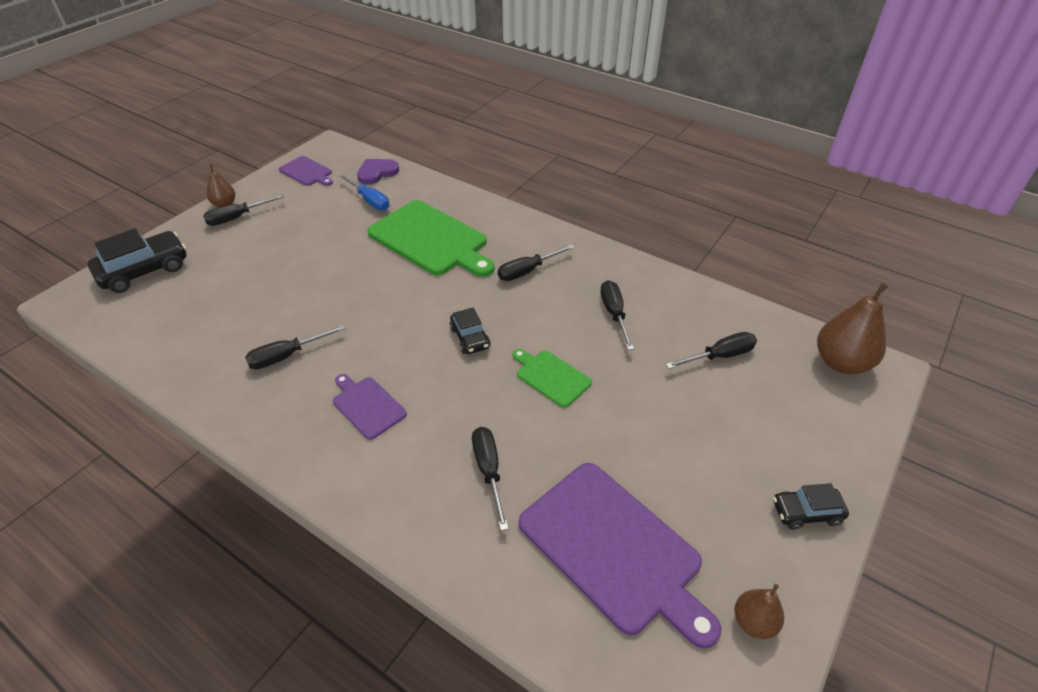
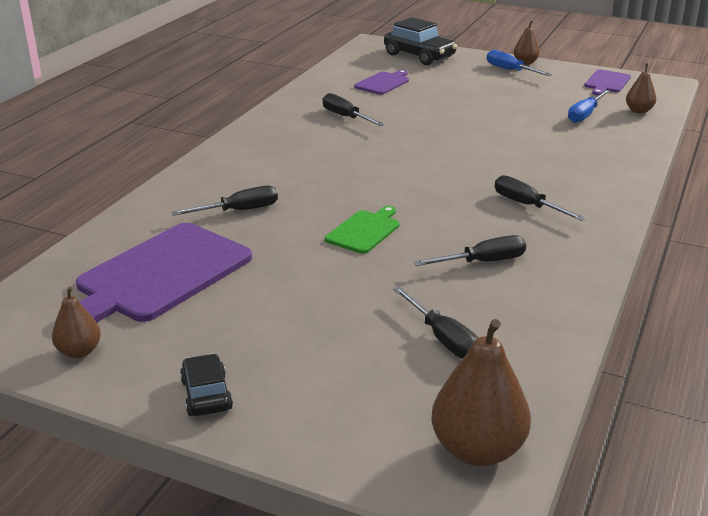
camera: 80 degrees right, 15 degrees down
black screwdriver [203,194,285,226] -> blue screwdriver [487,50,552,76]
purple cutting board [333,374,407,440] -> purple cutting board moved to [354,70,409,95]
purple heart [357,159,399,184] -> brown pear [626,64,656,113]
green cutting board [368,200,495,277] -> none
black car [450,308,491,354] -> none

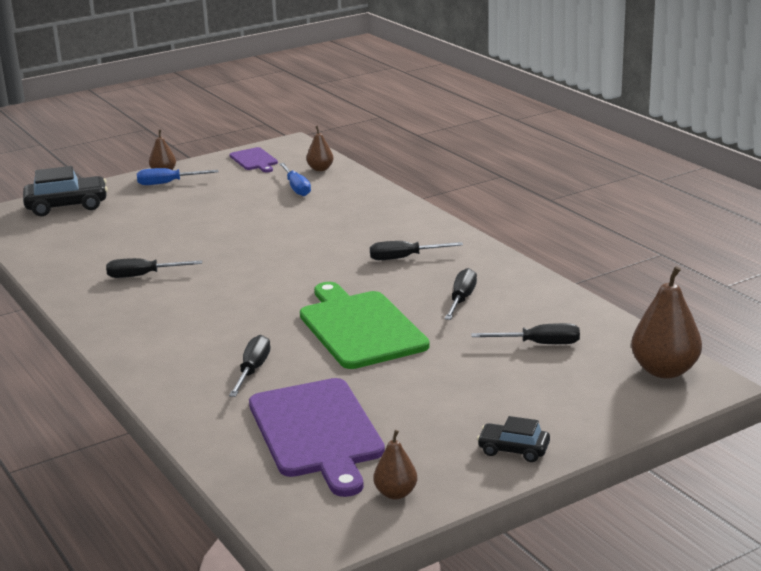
camera: 55 degrees left, 5 degrees down
green cutting board [325,206,400,254] -> green cutting board [300,282,430,369], size x1.99
purple cutting board [354,70,409,95] -> none

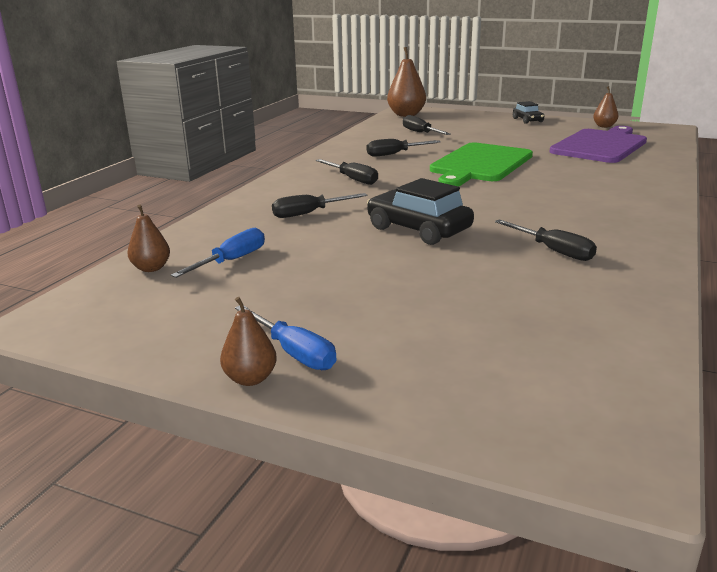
camera: 125 degrees left, 0 degrees up
black car [23,166,108,216] -> black car moved to [367,178,474,245]
purple cutting board [229,147,278,172] -> none
black screwdriver [229,335,270,397] -> black screwdriver moved to [272,193,368,218]

